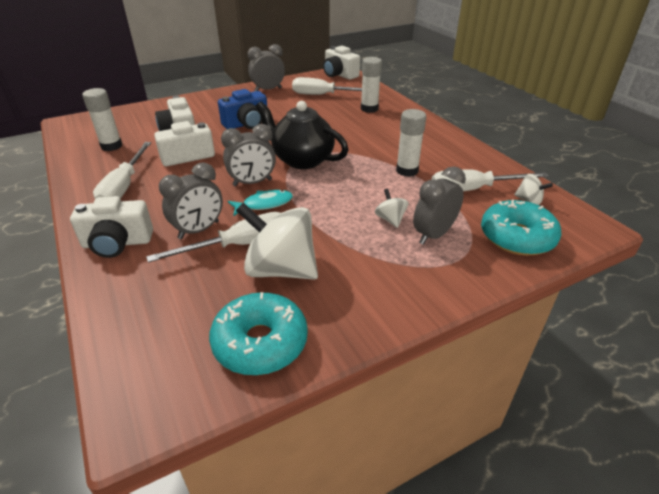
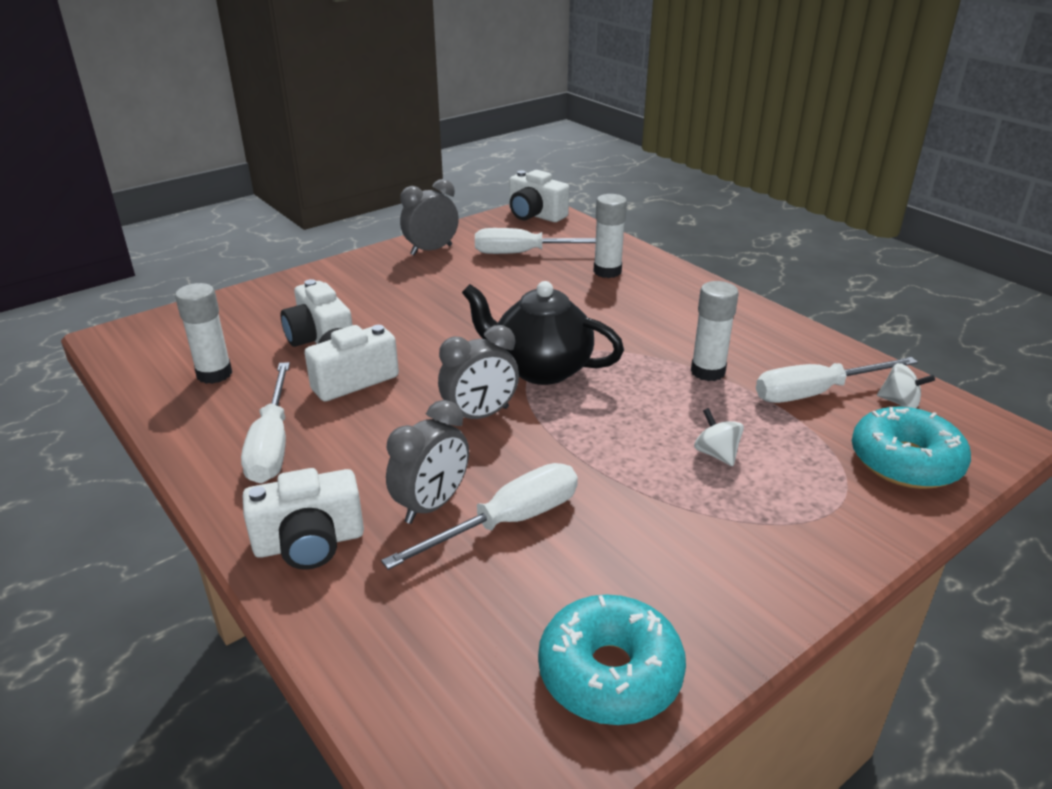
camera: 10 degrees left, 5 degrees down
blue camera [218,89,267,129] -> none
turquoise fish [228,190,293,216] -> none
white spinning top [236,202,318,280] -> none
grey clock [413,166,466,245] -> none

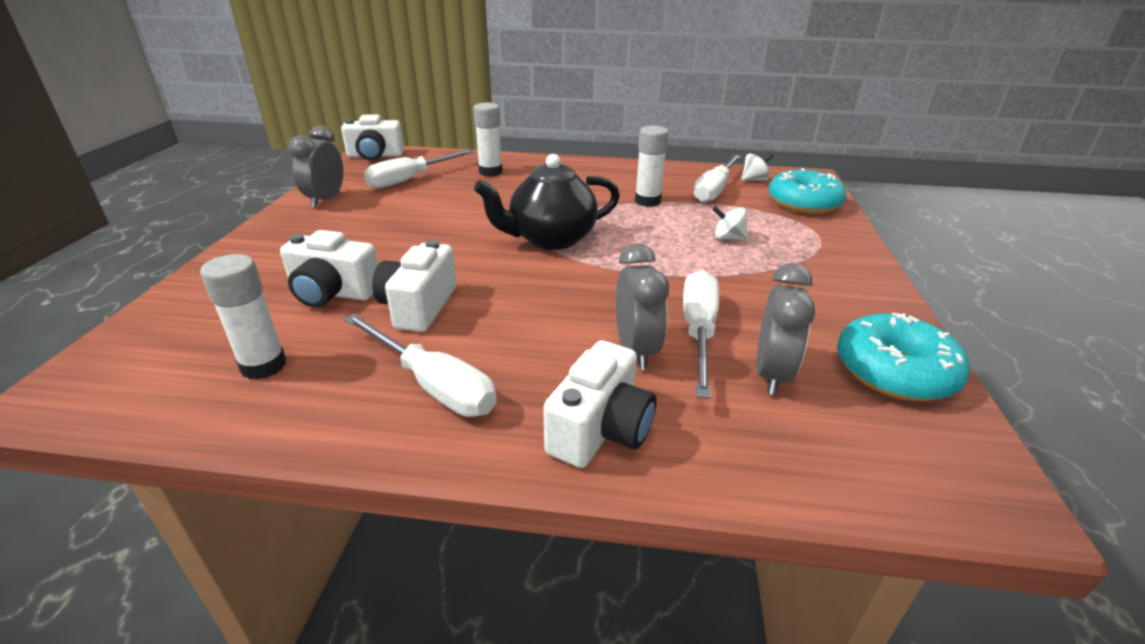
camera: 45 degrees left, 0 degrees up
grey clock [438,325,519,419] -> grey clock moved to [756,263,815,395]

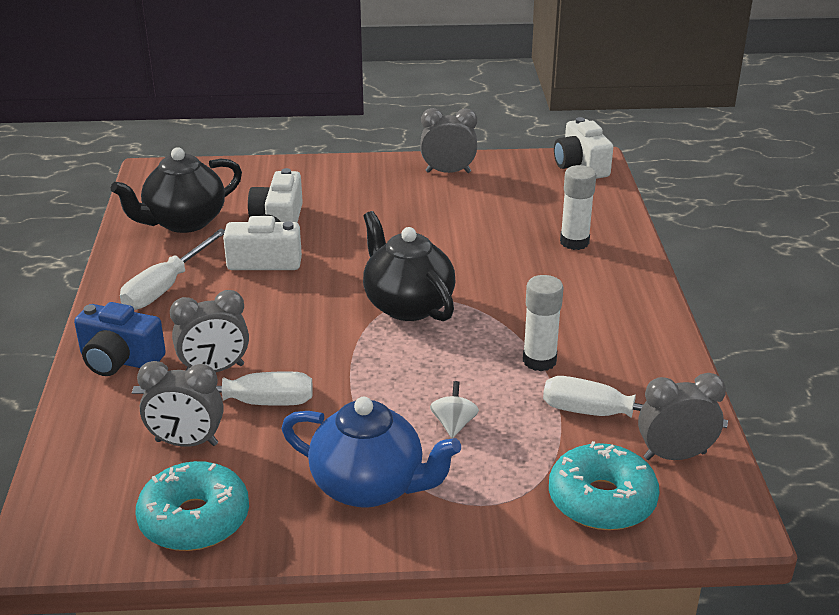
camera: 80 degrees right, 0 degrees up
white glue stick [200,254,287,380] -> black teapot [111,147,242,233]
white screwdriver [364,149,474,189] -> none
white camera [543,340,656,468] -> blue camera [74,302,166,376]
white spinning top [741,153,774,181] -> grey clock [638,373,726,460]
none -> blue teapot [282,397,461,508]

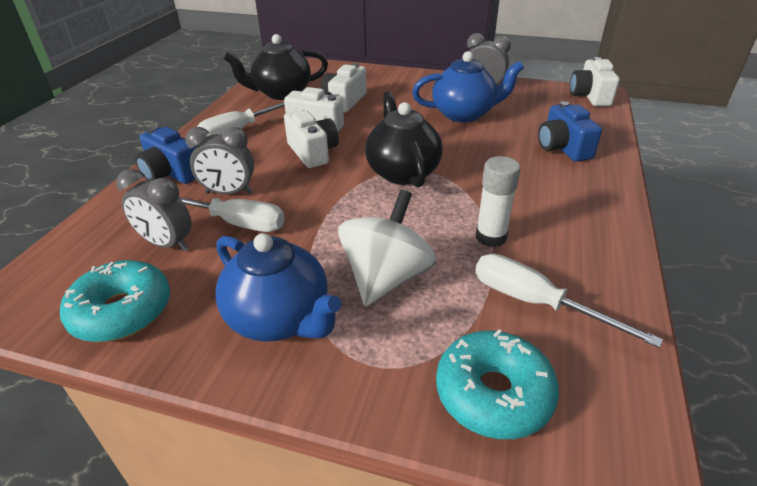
camera: 20 degrees right, 5 degrees up
white spinning top [430,381,479,438] -> white spinning top [338,190,436,306], size x2.19
white glue stick [560,165,596,250] -> blue camera [538,101,602,162]
grey clock [638,373,726,460] -> none
none -> white camera [284,110,339,168]
none -> blue teapot [412,51,524,122]

